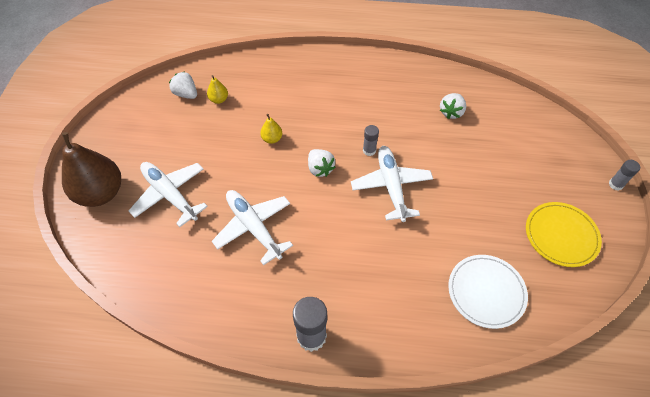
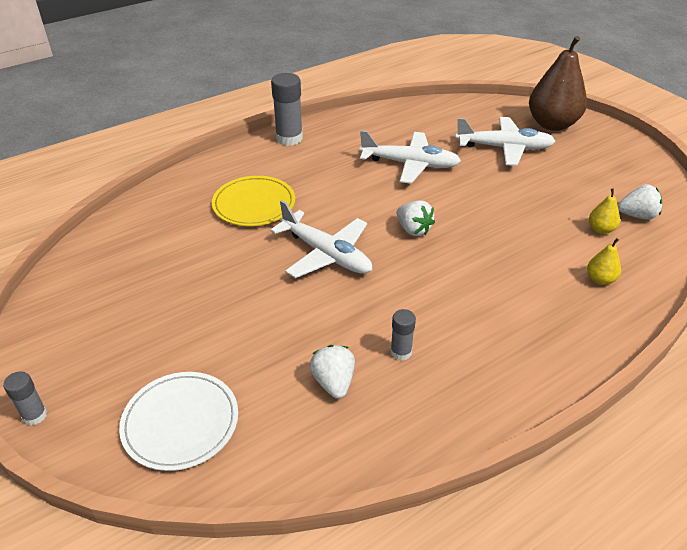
camera: 140 degrees right, 15 degrees down
yellow pear [260,114,282,144] -> yellow pear moved to [587,238,621,285]
white strawberry [308,149,336,177] -> white strawberry turned 150 degrees counterclockwise [397,200,435,236]
grey glue stick [363,125,379,156] -> grey glue stick moved to [390,309,416,361]
white plate [448,255,528,329] -> white plate moved to [119,372,238,471]
yellow plate [526,202,602,267] -> yellow plate moved to [212,176,295,226]

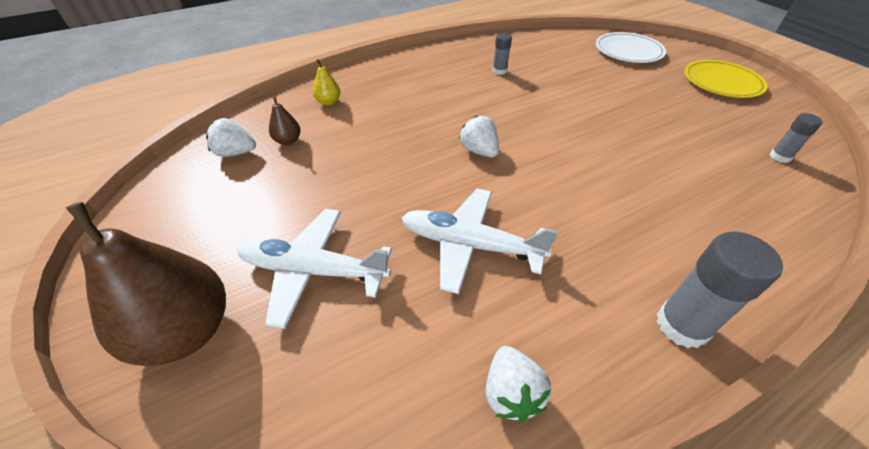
camera: 175 degrees left, 5 degrees up
grey glue stick [3,371,47,426] -> grey glue stick moved to [770,113,823,163]
yellow plate [212,176,295,226] -> yellow plate moved to [684,60,768,98]
white plane [270,200,372,278] -> none
white strawberry [310,345,355,399] -> white strawberry moved to [486,346,551,422]
yellow pear [589,188,620,234] -> brown pear [269,97,301,145]

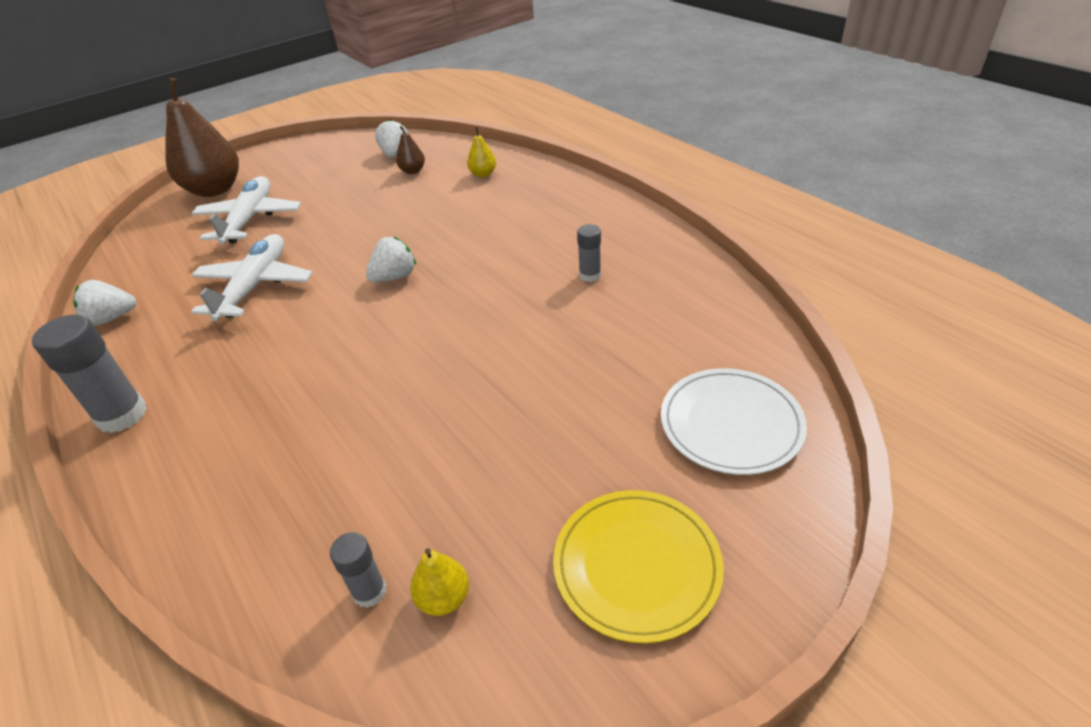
camera: 85 degrees right, 5 degrees down
none -> yellow pear [410,548,469,616]

